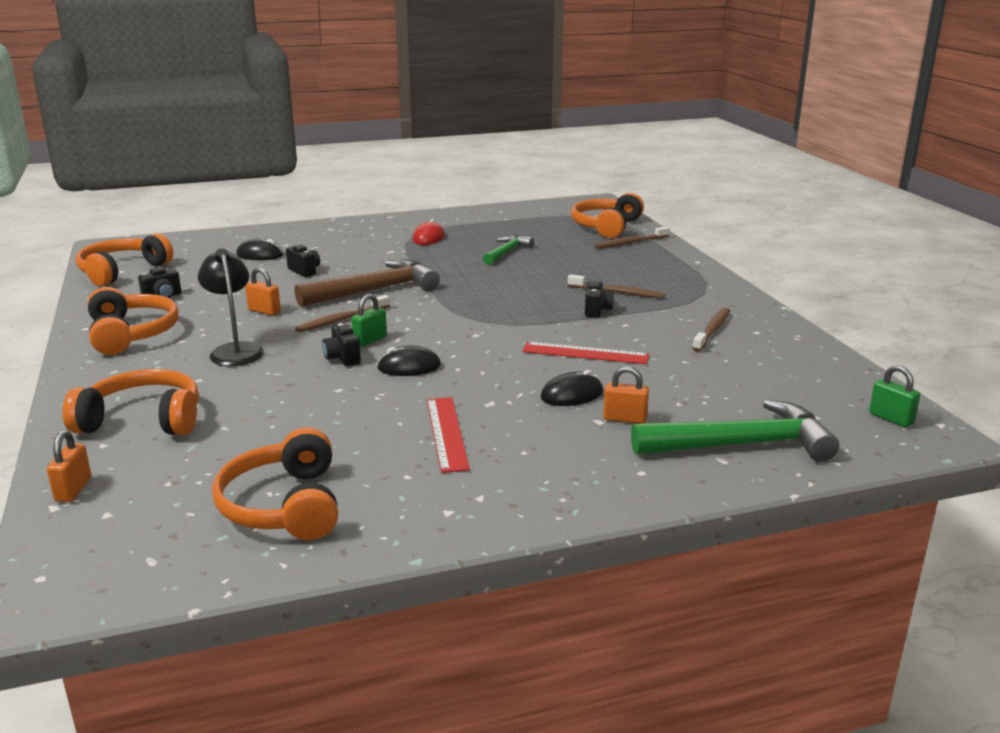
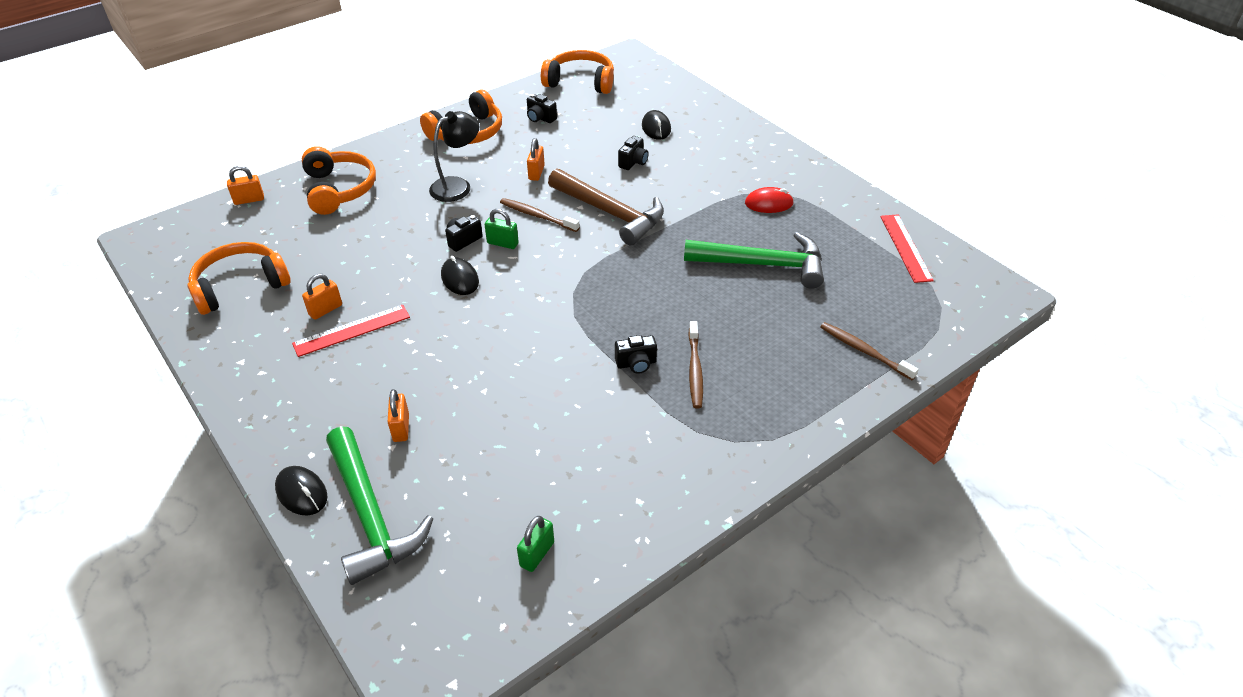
camera: 70 degrees right, 20 degrees up
green hammer [483,235,534,265] -> green hammer [684,232,824,289], size x1.76
red ruler [522,342,649,364] -> red ruler moved to [880,214,934,283]
black mouse [541,370,603,406] -> black mouse moved to [275,466,328,515]
orange headphones [571,193,644,238] -> none
brown toothbrush [693,308,730,351] -> none
green padlock [869,365,920,427] -> green padlock moved to [517,516,554,572]
none -> orange padlock [302,274,342,320]

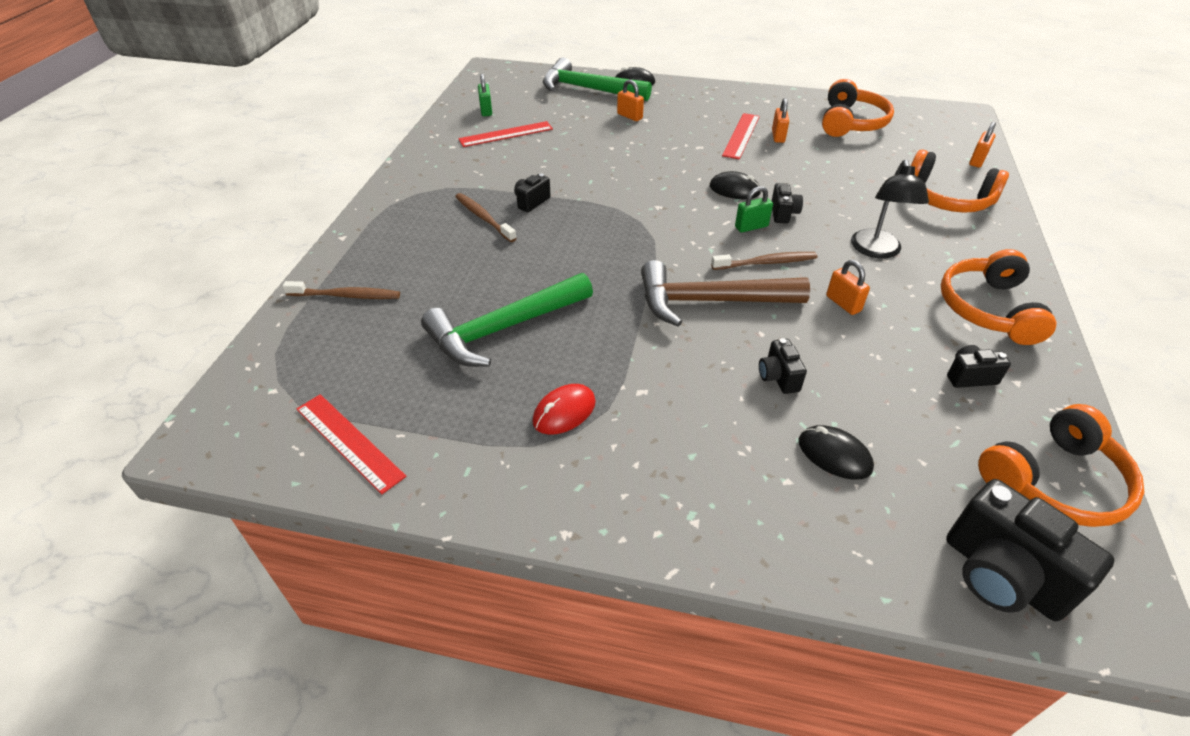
camera: 140 degrees right, 0 degrees up
none -> red ruler [458,121,553,147]
none -> black camera [946,479,1115,621]

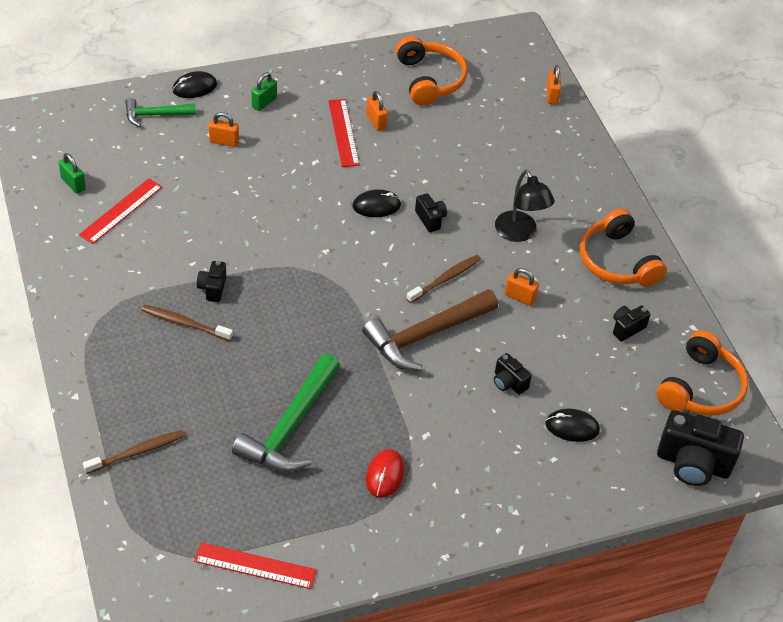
camera: 35 degrees left, 5 degrees up
green hammer [543,58,652,101] -> green hammer [125,98,196,127], size x0.57
green padlock [735,186,773,232] -> green padlock moved to [251,72,277,111]
orange headphones [911,150,1009,213] -> none

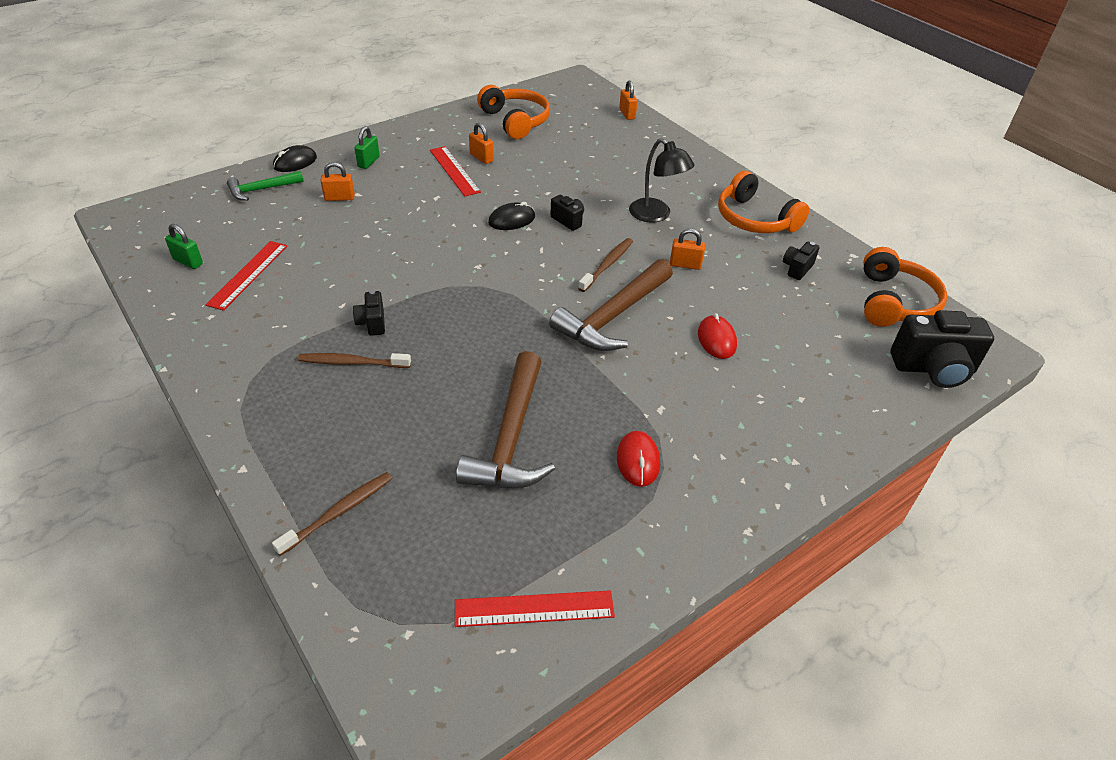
camera: 15 degrees left, 5 degrees down
green hammer [232,354,340,472] -> brown hammer [456,351,555,488]
black camera [494,353,532,395] -> red mouse [698,313,737,359]
black mouse [545,409,600,442] -> none

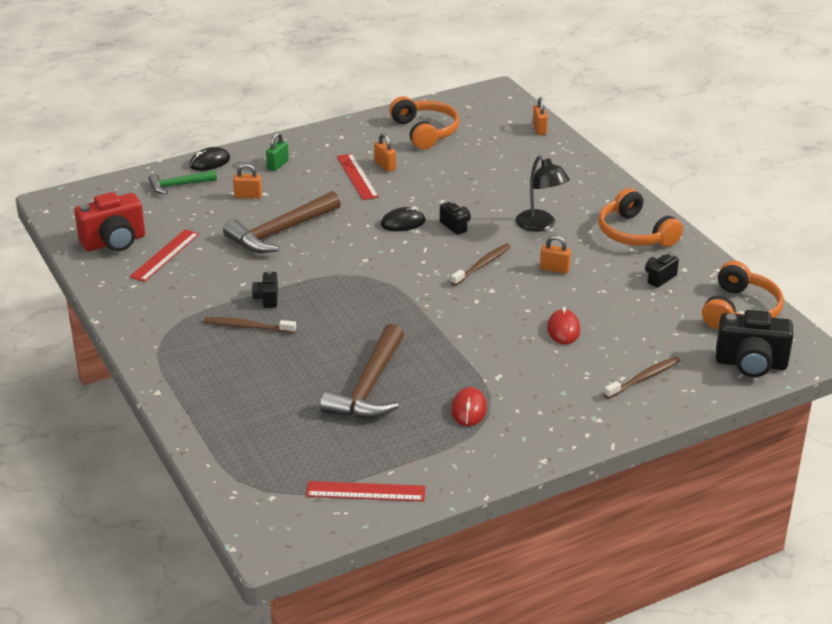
camera: 10 degrees right, 10 degrees down
green padlock [165,224,203,269] -> red camera [74,192,145,251]
brown toothbrush [272,472,392,556] -> brown toothbrush moved to [604,357,680,399]
brown hammer [549,259,673,351] -> brown hammer moved to [223,191,341,253]

